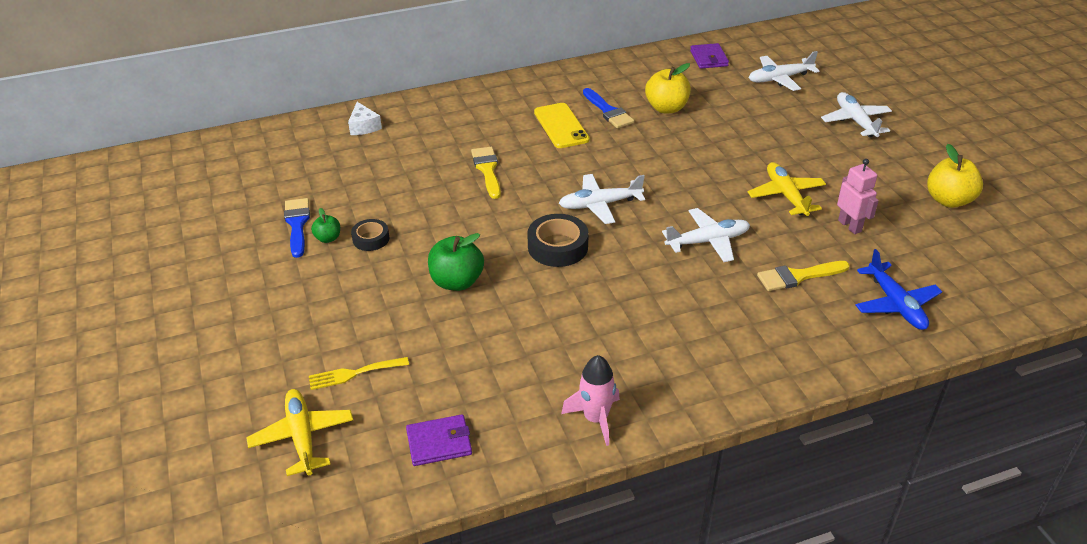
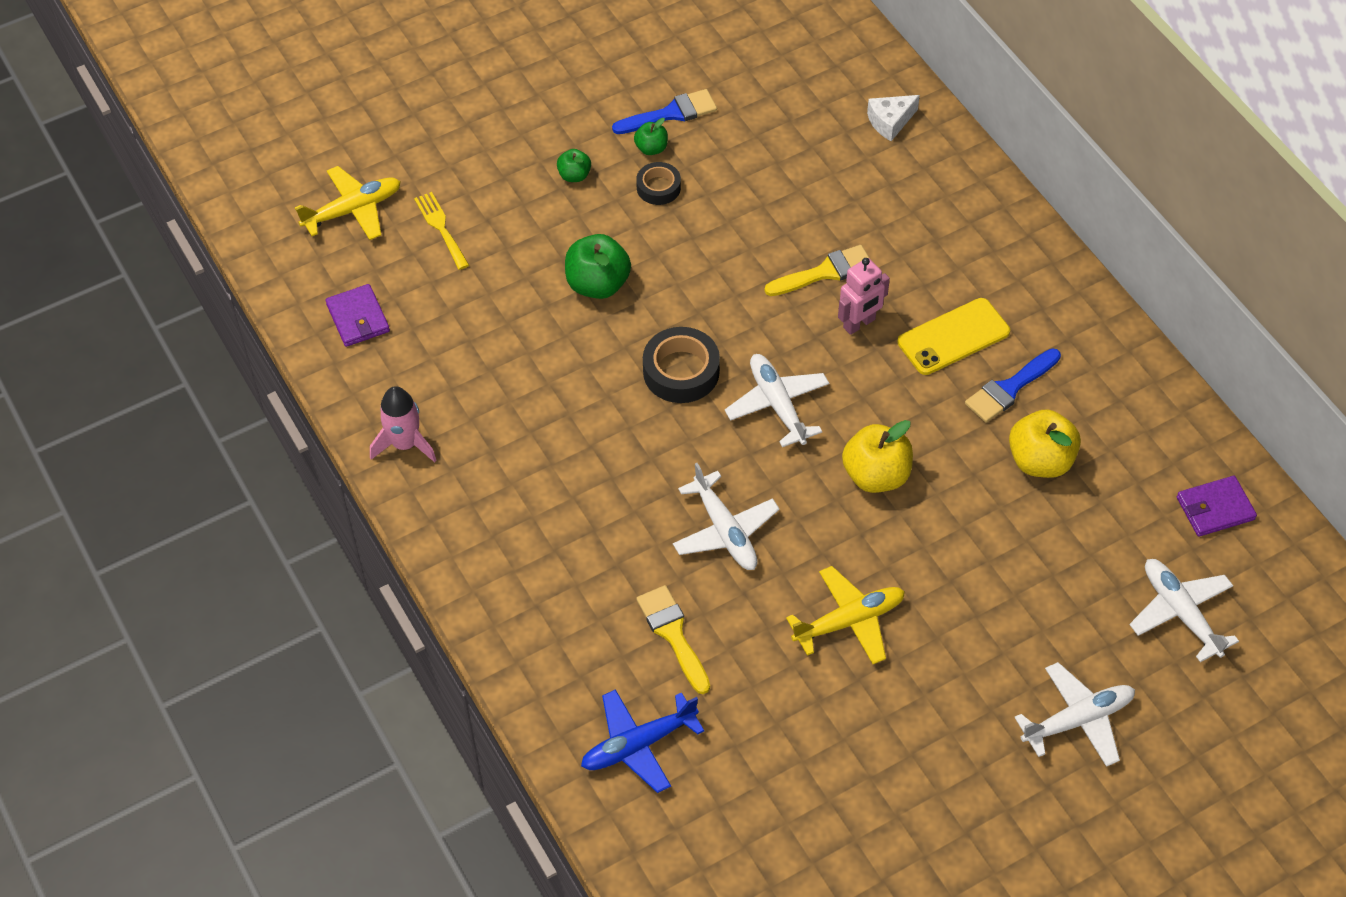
camera: 80 degrees right, 15 degrees up
pink robot [837,159,879,234] -> pink robot moved to [838,258,890,335]
yellow apple [927,144,983,208] -> yellow apple moved to [842,420,913,493]
none -> green apple [557,149,591,182]

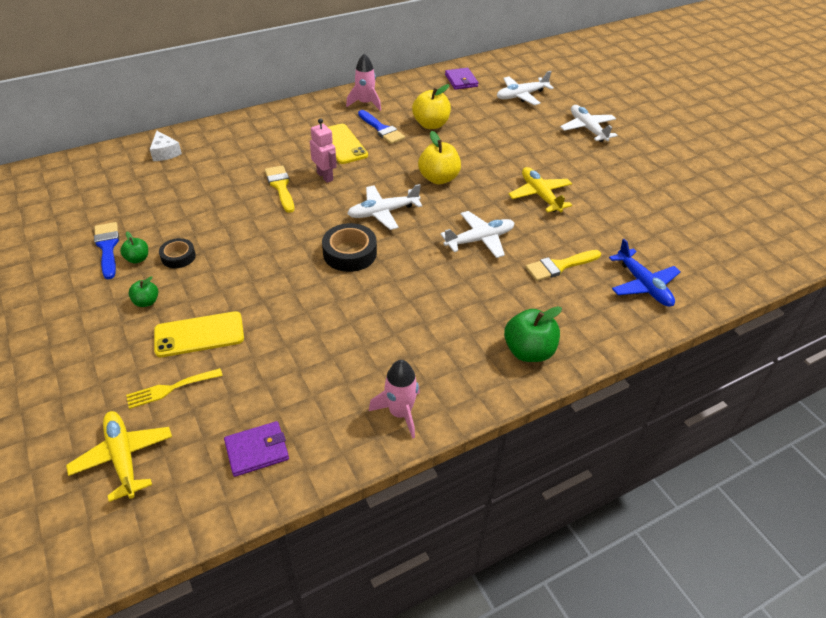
camera: 90 degrees left, 10 degrees down
green apple [565,234,631,299] -> green apple moved to [504,306,562,362]
none -> yellow phone [154,311,244,357]
none -> pink rocket [346,53,381,111]

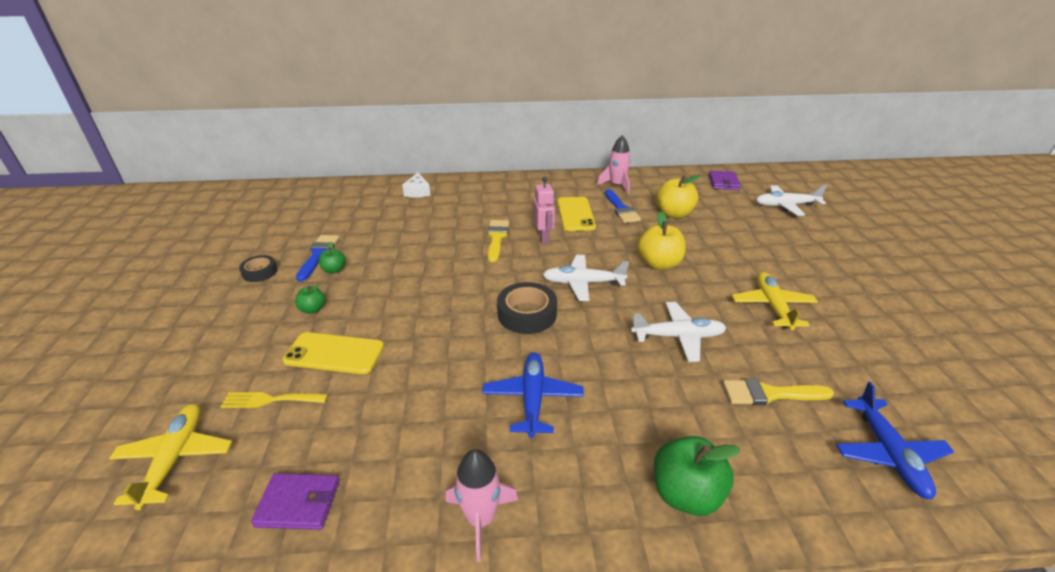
camera: 25 degrees right, 10 degrees down
black tape [159,238,196,268] -> black tape moved to [239,255,277,282]
white plane [560,105,618,142] -> none
none -> blue plane [482,352,584,438]

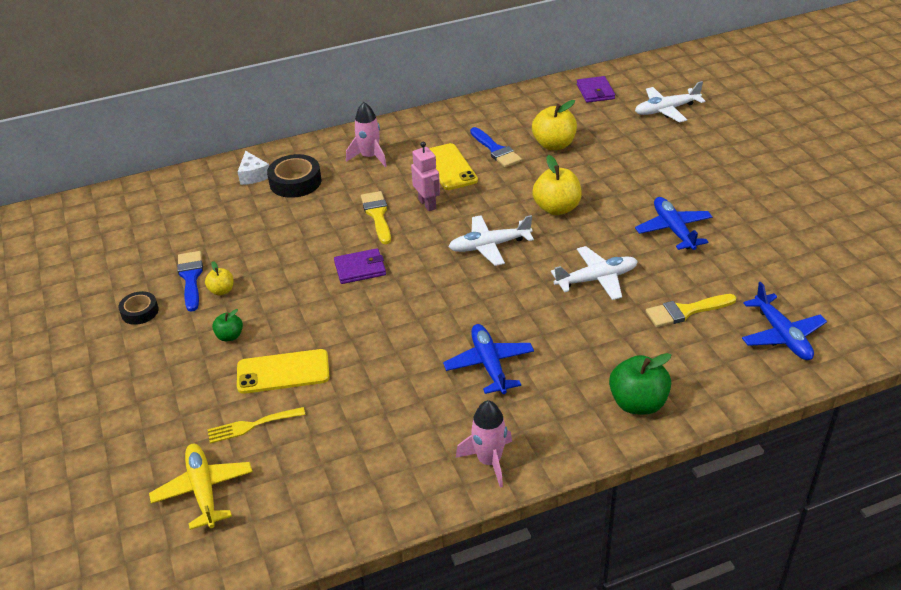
camera: 15 degrees left, 5 degrees up
purple wallet [251,473,339,530] -> purple wallet moved to [334,248,386,284]
green apple [319,242,346,274] -> yellow apple [205,261,233,295]
black tape [497,282,557,334] -> black tape moved to [267,154,321,198]
pink rocket [597,135,631,194] -> pink rocket moved to [346,102,387,167]
yellow plane [732,272,818,330] -> blue plane [635,197,712,250]

